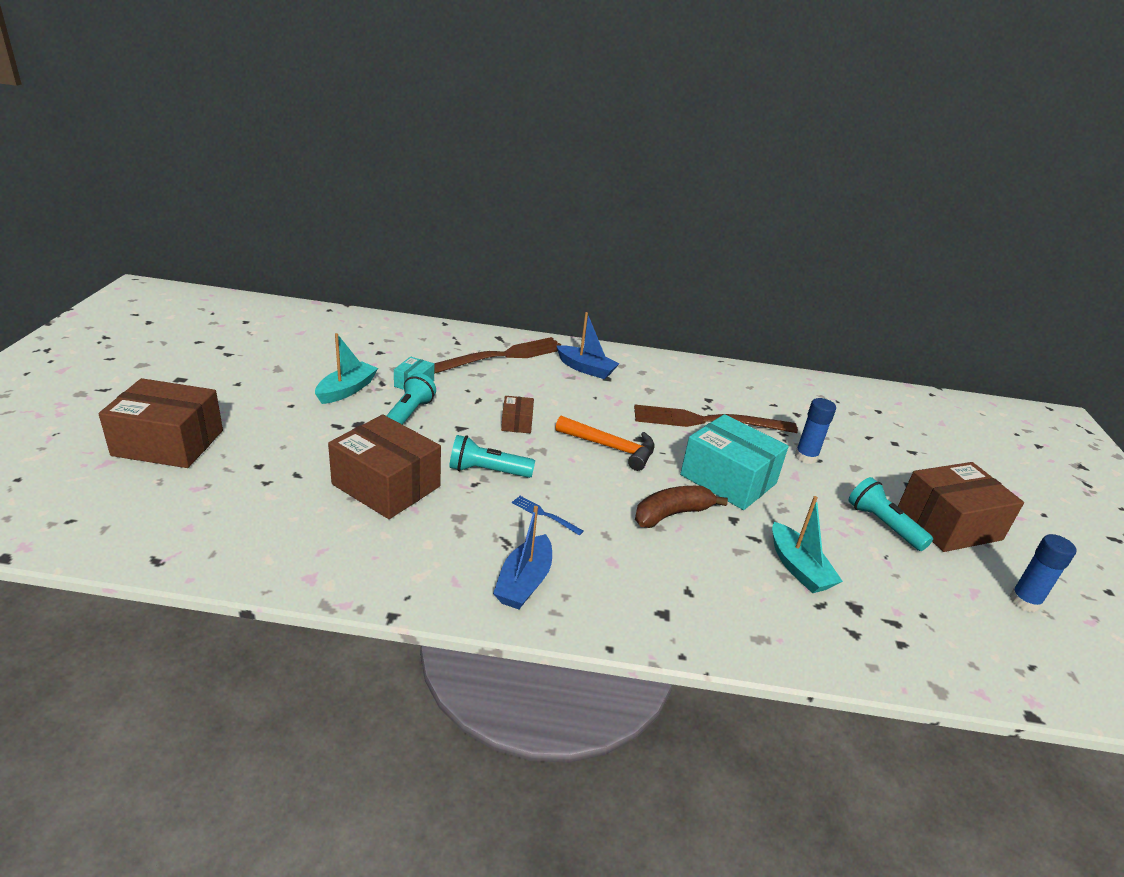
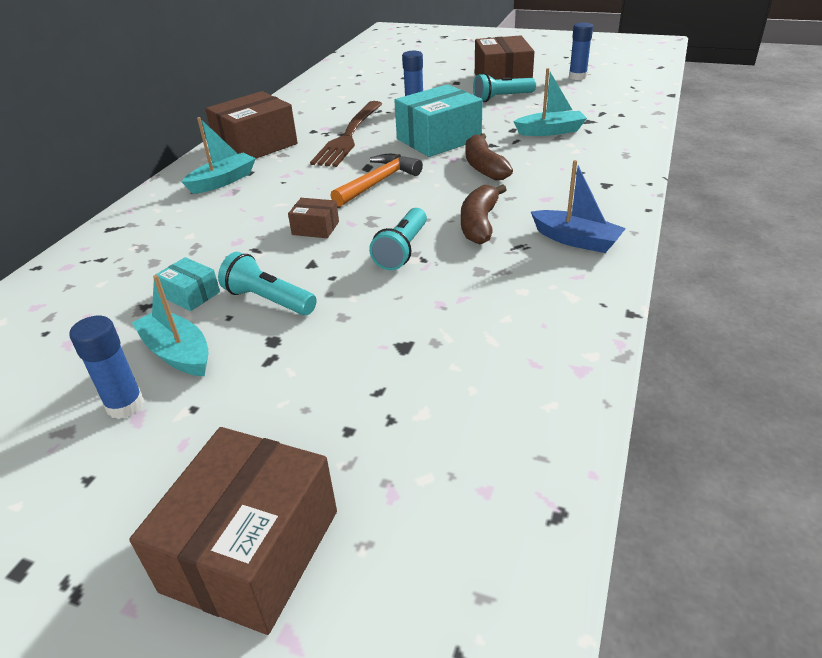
camera: 70 degrees left, 5 degrees up
brown box [328,415,441,519] -> brown box moved to [205,91,298,158]
brown fork [434,337,561,374] -> none
blue fork [512,496,584,536] -> brown banana [461,184,507,244]
blue boat [557,312,620,379] -> turquoise boat [182,117,256,194]
none -> blue glue stick [69,316,144,419]

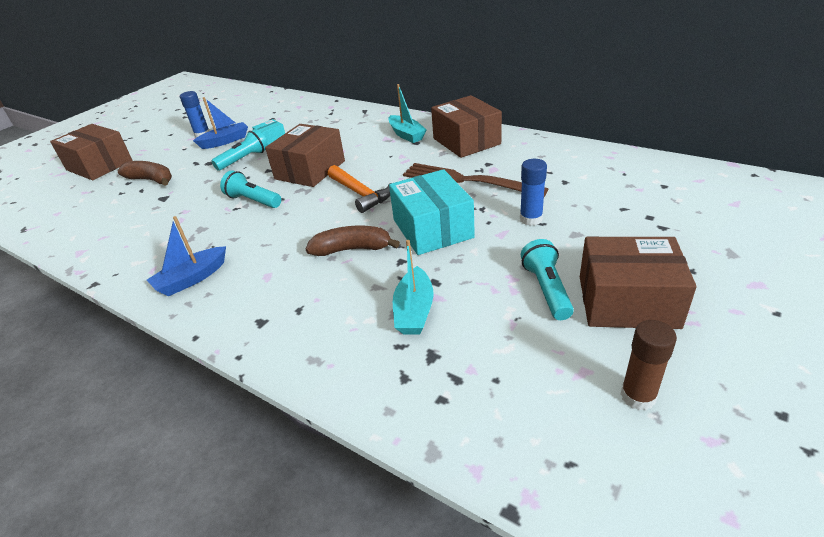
camera: 105 degrees right, 0 degrees up
turquoise boat [132,275,208,376] -> blue boat [193,97,248,149]
brown box [288,198,339,238] -> brown box [265,124,345,187], size x2.10
brown banana [461,184,507,244] -> brown banana moved to [118,161,172,186]
blue glue stick [569,22,593,80] -> brown glue stick [621,320,677,410]

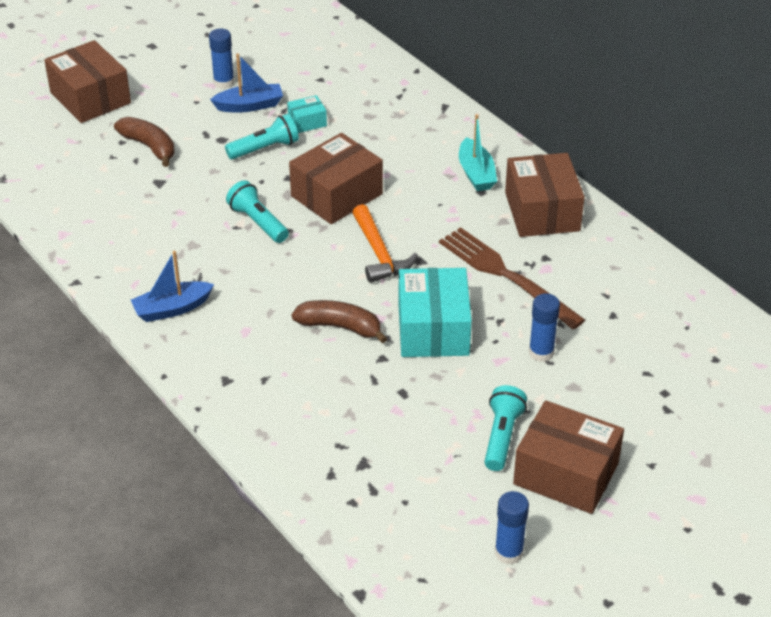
camera: 15 degrees right, 5 degrees up
turquoise boat [393,240,434,335] -> none
brown glue stick [621,320,677,410] -> blue glue stick [495,491,529,565]

